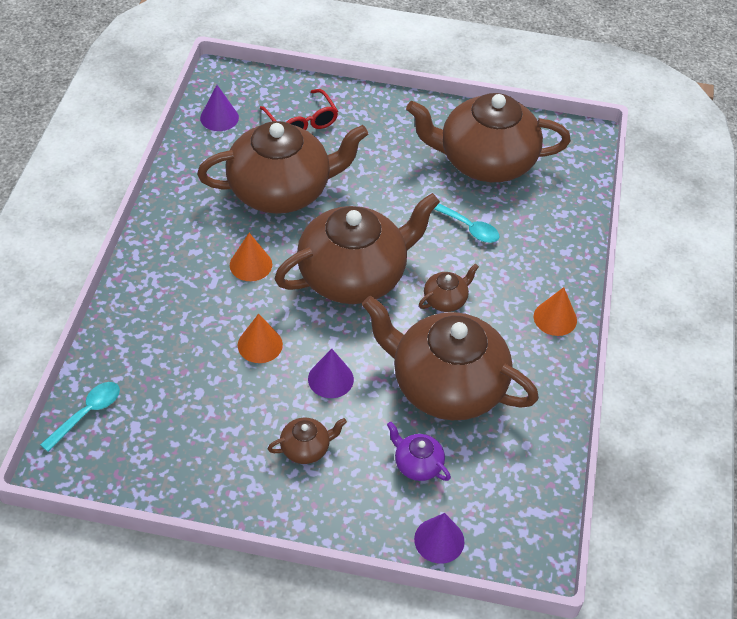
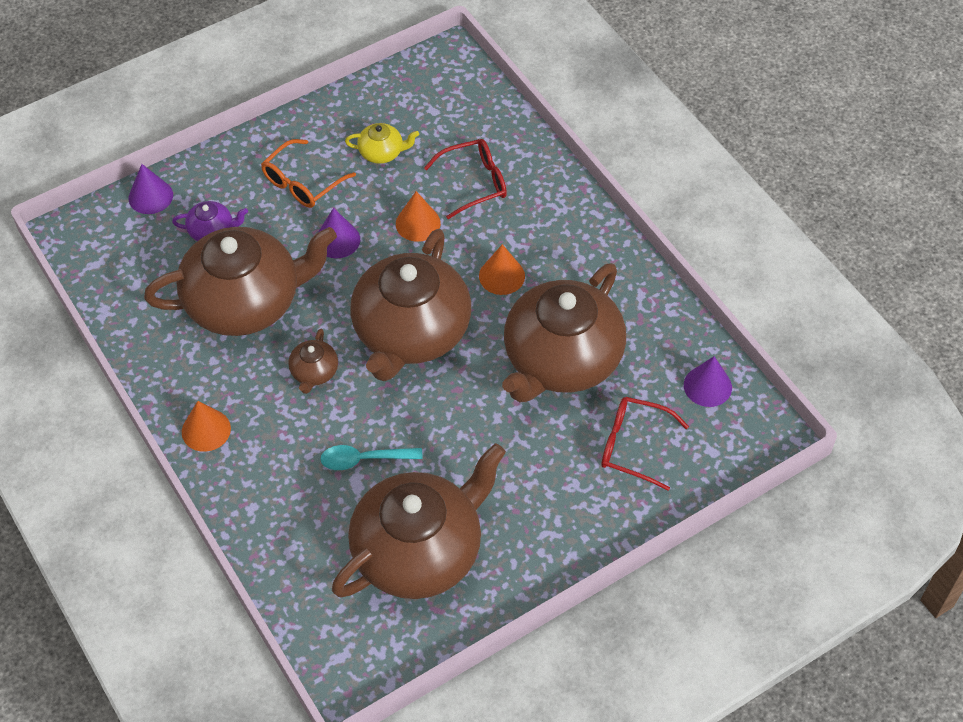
camera: 140 degrees right, 5 degrees up
turquoise spoon [40,382,120,452] -> none
brown teapot [268,418,347,464] -> orange glasses [261,139,356,208]
none -> yellow teapot [345,123,419,164]
none -> red glasses [424,139,507,219]

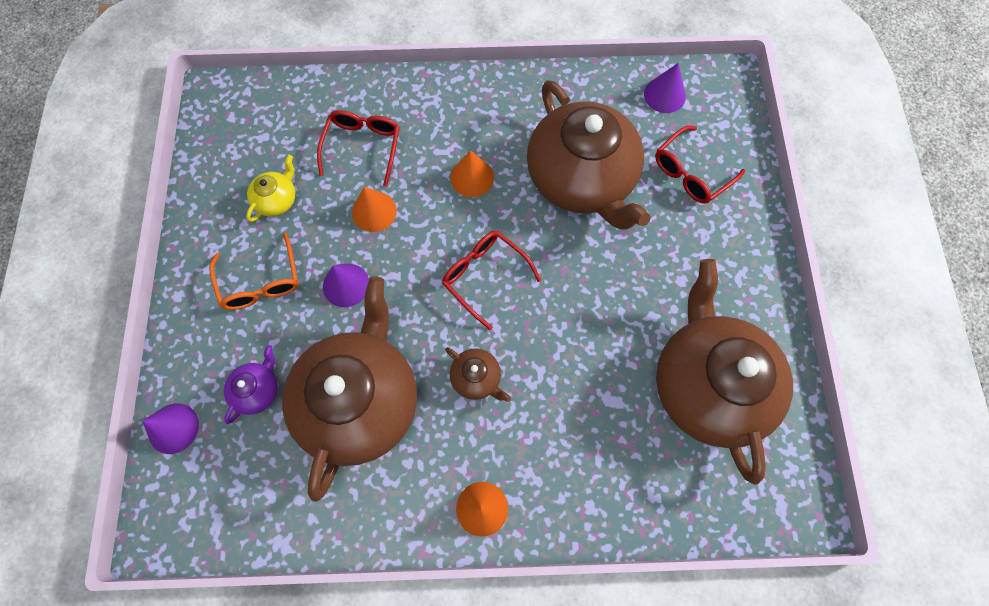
camera: 60 degrees left, 15 degrees up
turquoise spoon [320,445,423,470] -> none
brown teapot [350,229,471,381] -> red glasses [442,231,541,330]

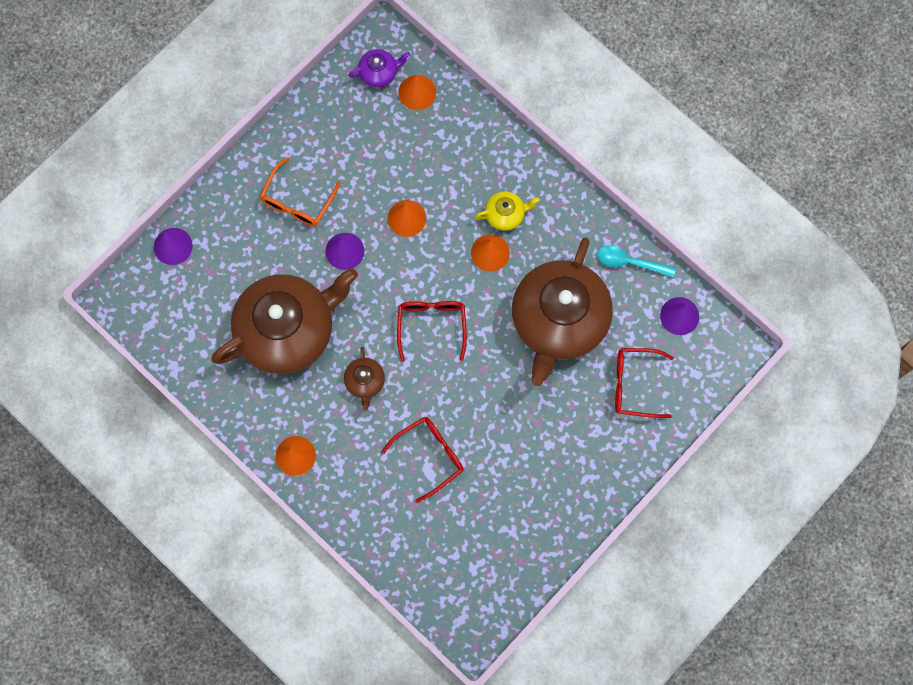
camera: 45 degrees right, 5 degrees up
purple teapot [224,345,278,424] -> purple teapot moved to [348,49,410,87]
yellow teapot [246,154,295,222] -> yellow teapot moved to [475,191,540,231]
red glasses [317,110,400,186] -> red glasses moved to [381,417,464,503]
brown teapot [656,259,793,485] -> none
none -> orange cone [398,75,436,110]
none -> turquoise spoon [597,245,676,277]

